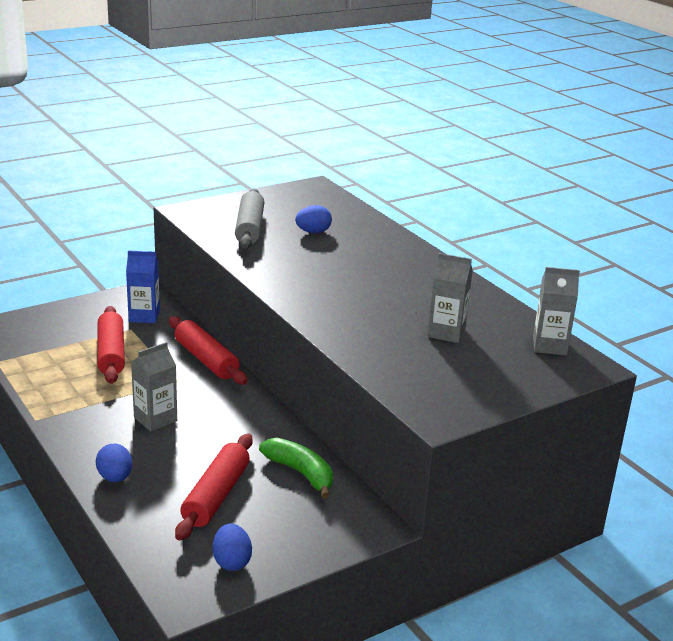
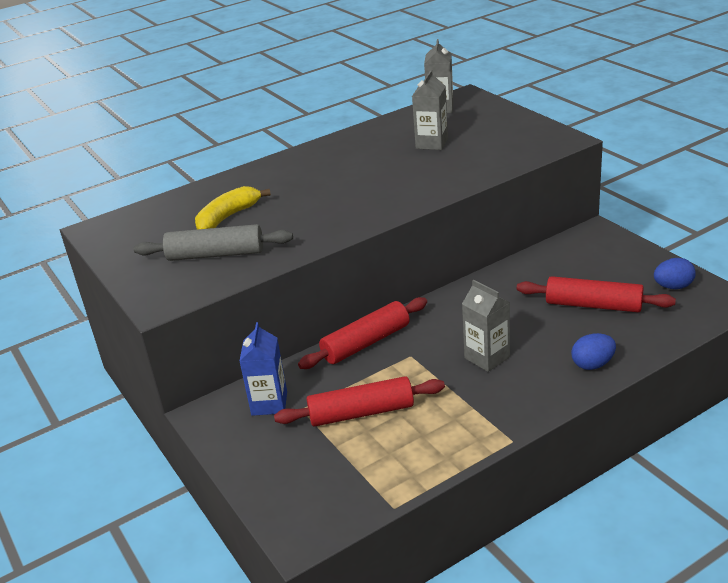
camera: 85 degrees left, 5 degrees up
green banana [259,438,333,499] -> none
blue egg [295,205,332,233] -> yellow banana [195,186,271,230]

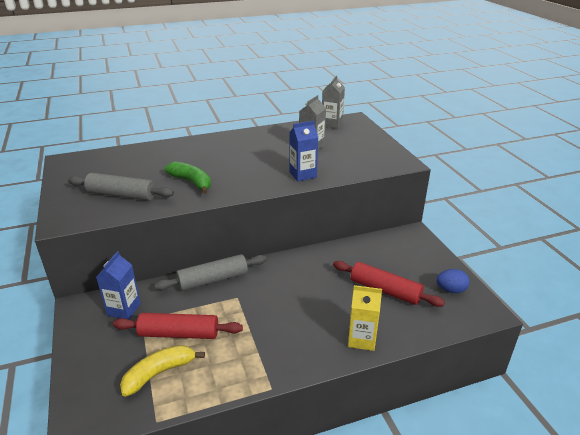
camera: 10 degrees right, 0 degrees up
yellow banana [195,186,271,230] -> yellow banana moved to [120,345,205,396]
red rolling pin [298,297,427,369] -> grey rolling pin [154,254,267,291]
grey carton [462,280,510,372] -> none
blue egg [571,333,616,370] -> yellow carton [348,285,382,351]
none -> green banana [164,162,211,194]
none -> blue carton [289,121,318,181]

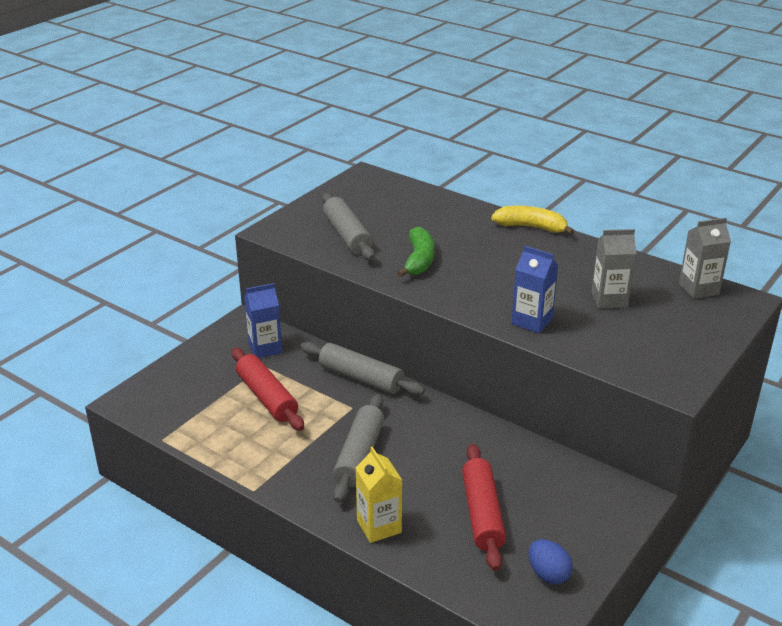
camera: 55 degrees right, 0 degrees up
yellow banana [120,345,205,396] -> yellow banana moved to [491,206,575,235]
none -> grey rolling pin [333,394,384,503]

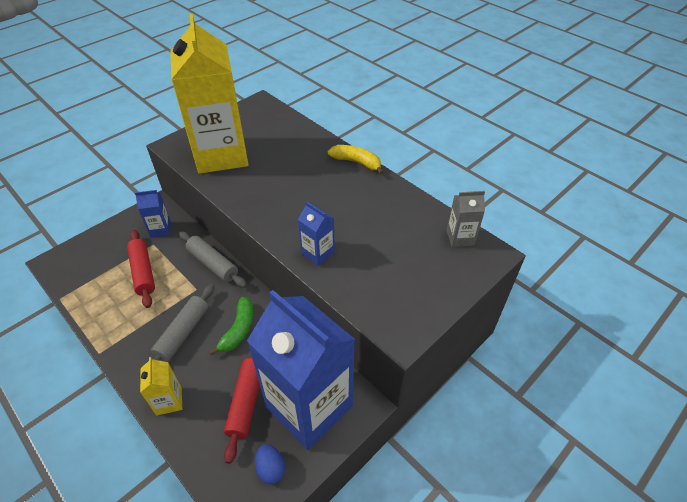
camera: 10 degrees right, 15 degrees up
grey rolling pin [322,193,375,260] -> yellow carton [170,14,249,174]
green banana [397,227,434,277] -> green banana moved to [209,297,253,355]
grey carton [591,229,636,309] -> none
none -> blue carton [247,290,356,450]

